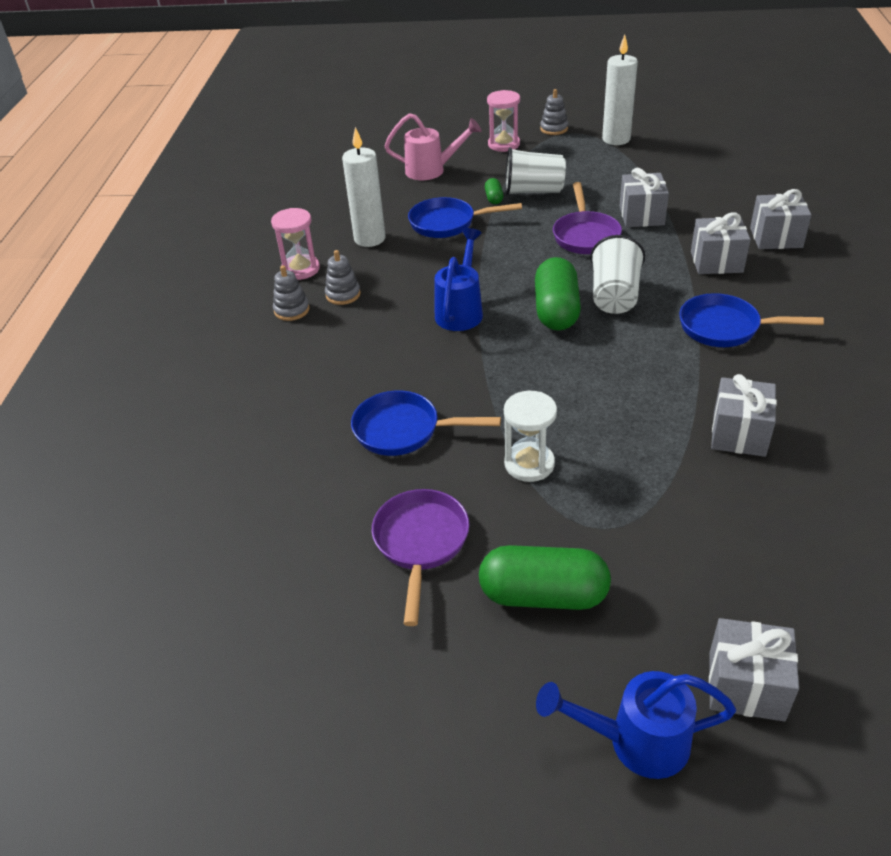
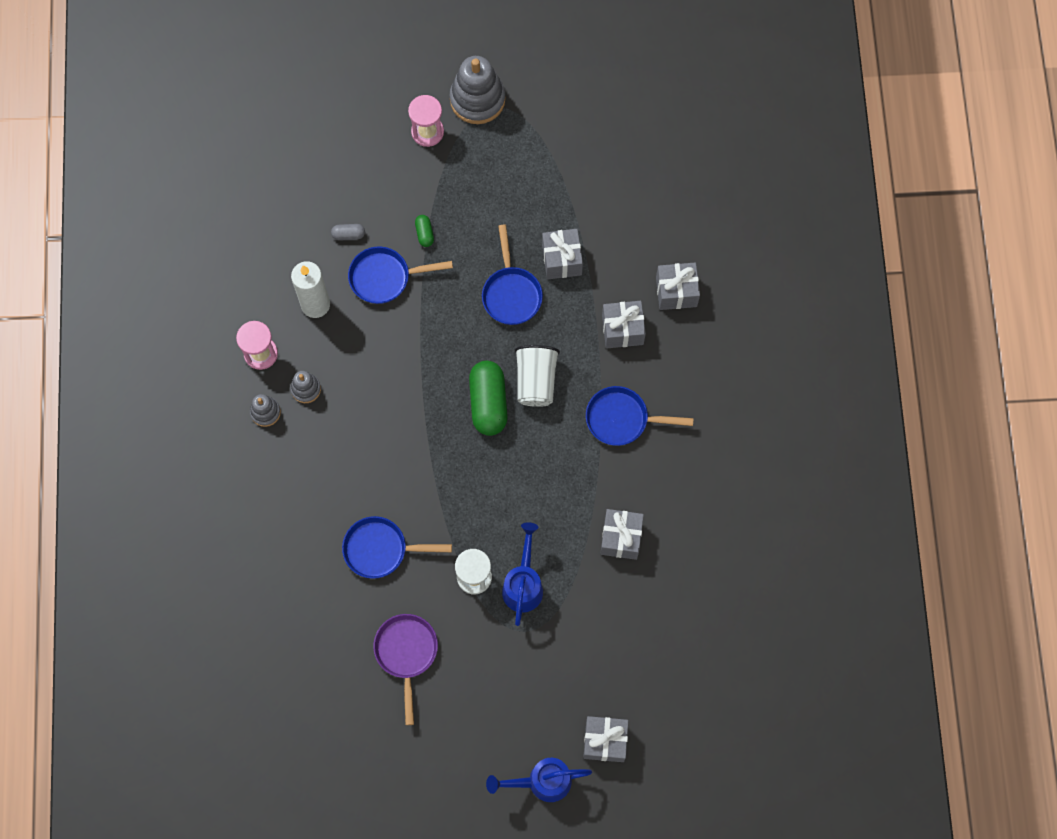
camera: 10 degrees left, 30 degrees up
pink watering can [384,113,481,180] -> none
blue watering can [435,228,483,331] -> blue watering can moved to [502,522,543,626]
green capsule [479,545,611,610] -> none
white cup [505,147,566,196] -> none
grey stacking toy [540,89,568,135] -> grey stacking toy [450,56,506,124], size x1.93
purple pan [553,182,622,254] -> blue pan [482,225,543,325]
white candle [602,35,638,145] -> none
none -> grey capsule [331,224,365,240]

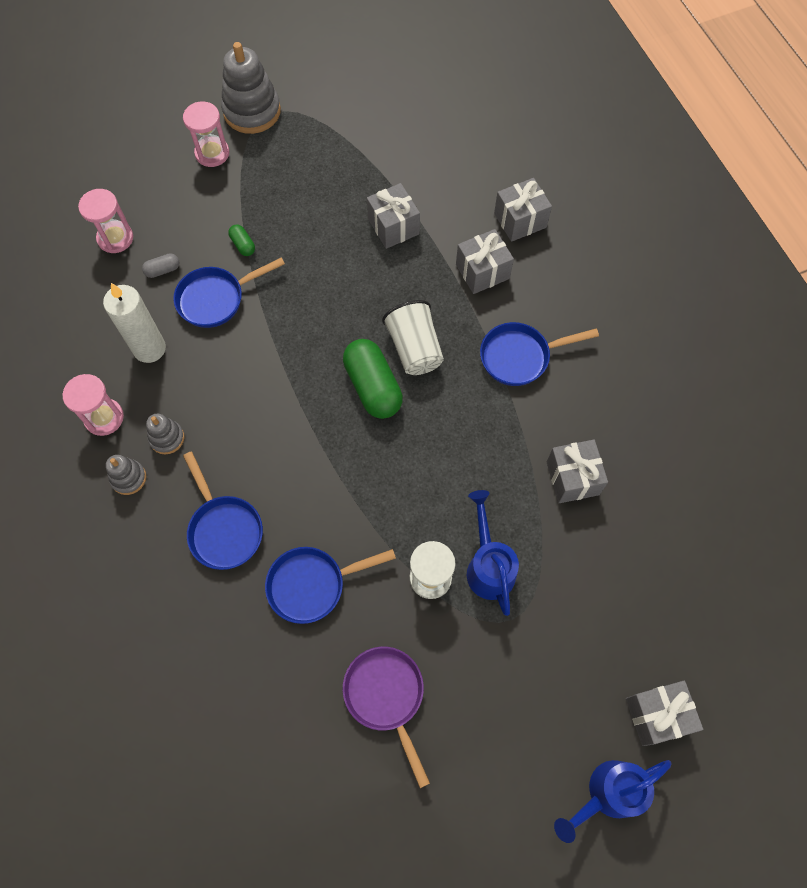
camera: 20 degrees left, 5 degrees down
blue pan [482,225,543,325] -> blue pan moved to [183,451,263,570]
none -> pink hourglass [78,189,133,253]

